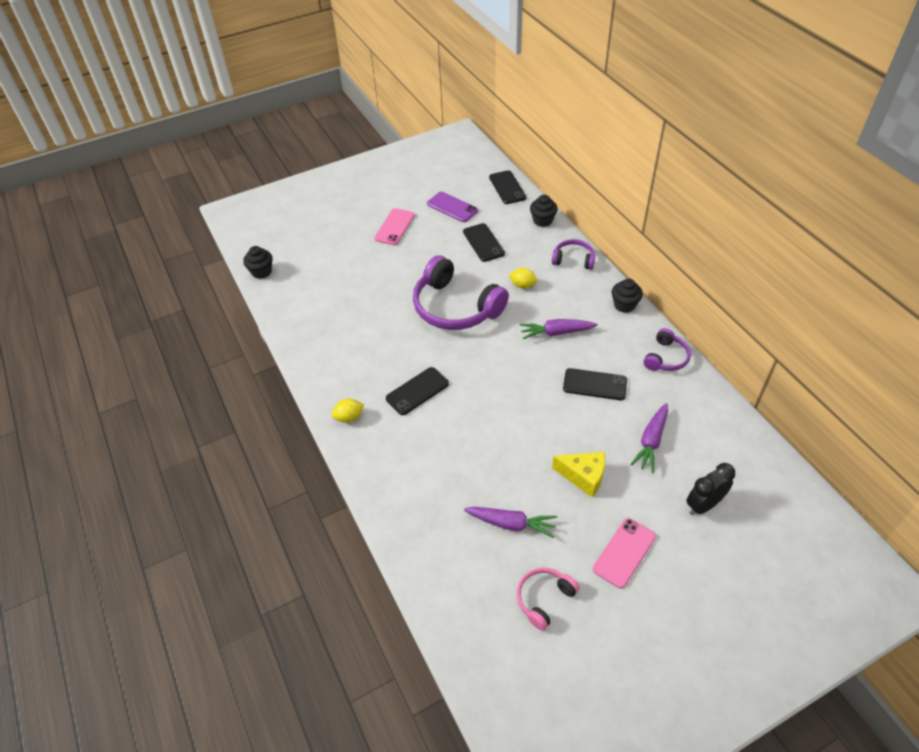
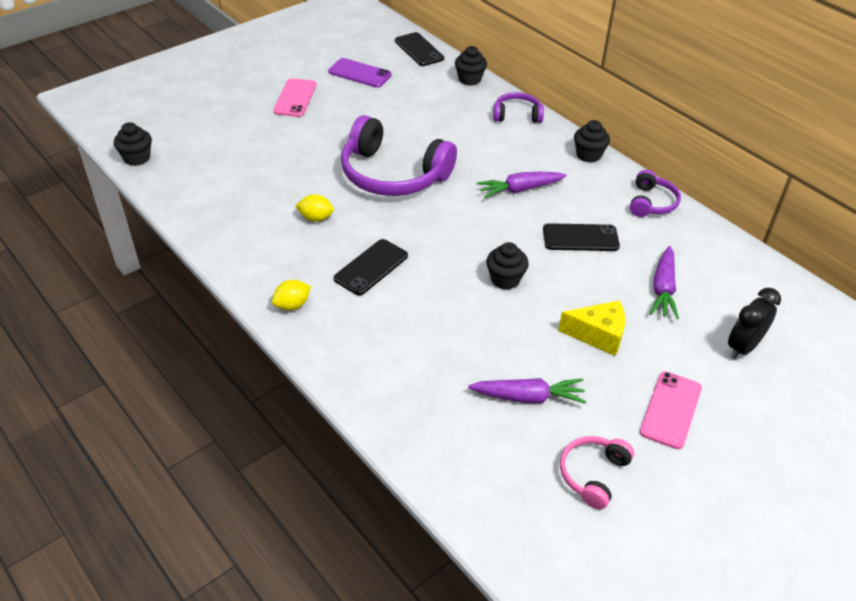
camera: 15 degrees left, 5 degrees down
black phone [463,223,505,262] -> none
yellow lemon [509,268,537,288] -> yellow lemon moved to [296,194,334,222]
none -> black cupcake [486,242,529,290]

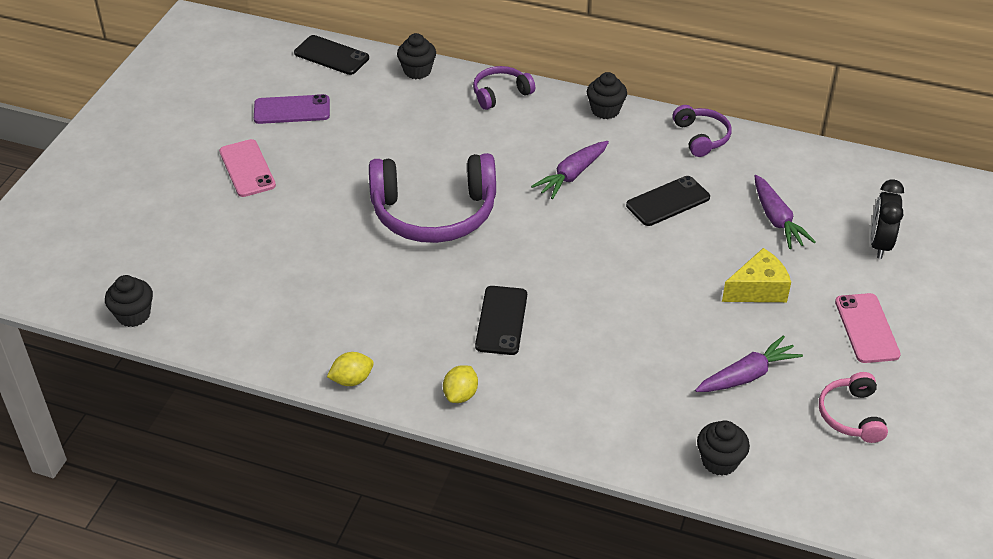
camera: 30 degrees left, 0 degrees up
yellow lemon [296,194,334,222] -> yellow lemon moved to [327,352,374,386]
black cupcake [486,242,529,290] -> black cupcake moved to [697,420,750,476]

